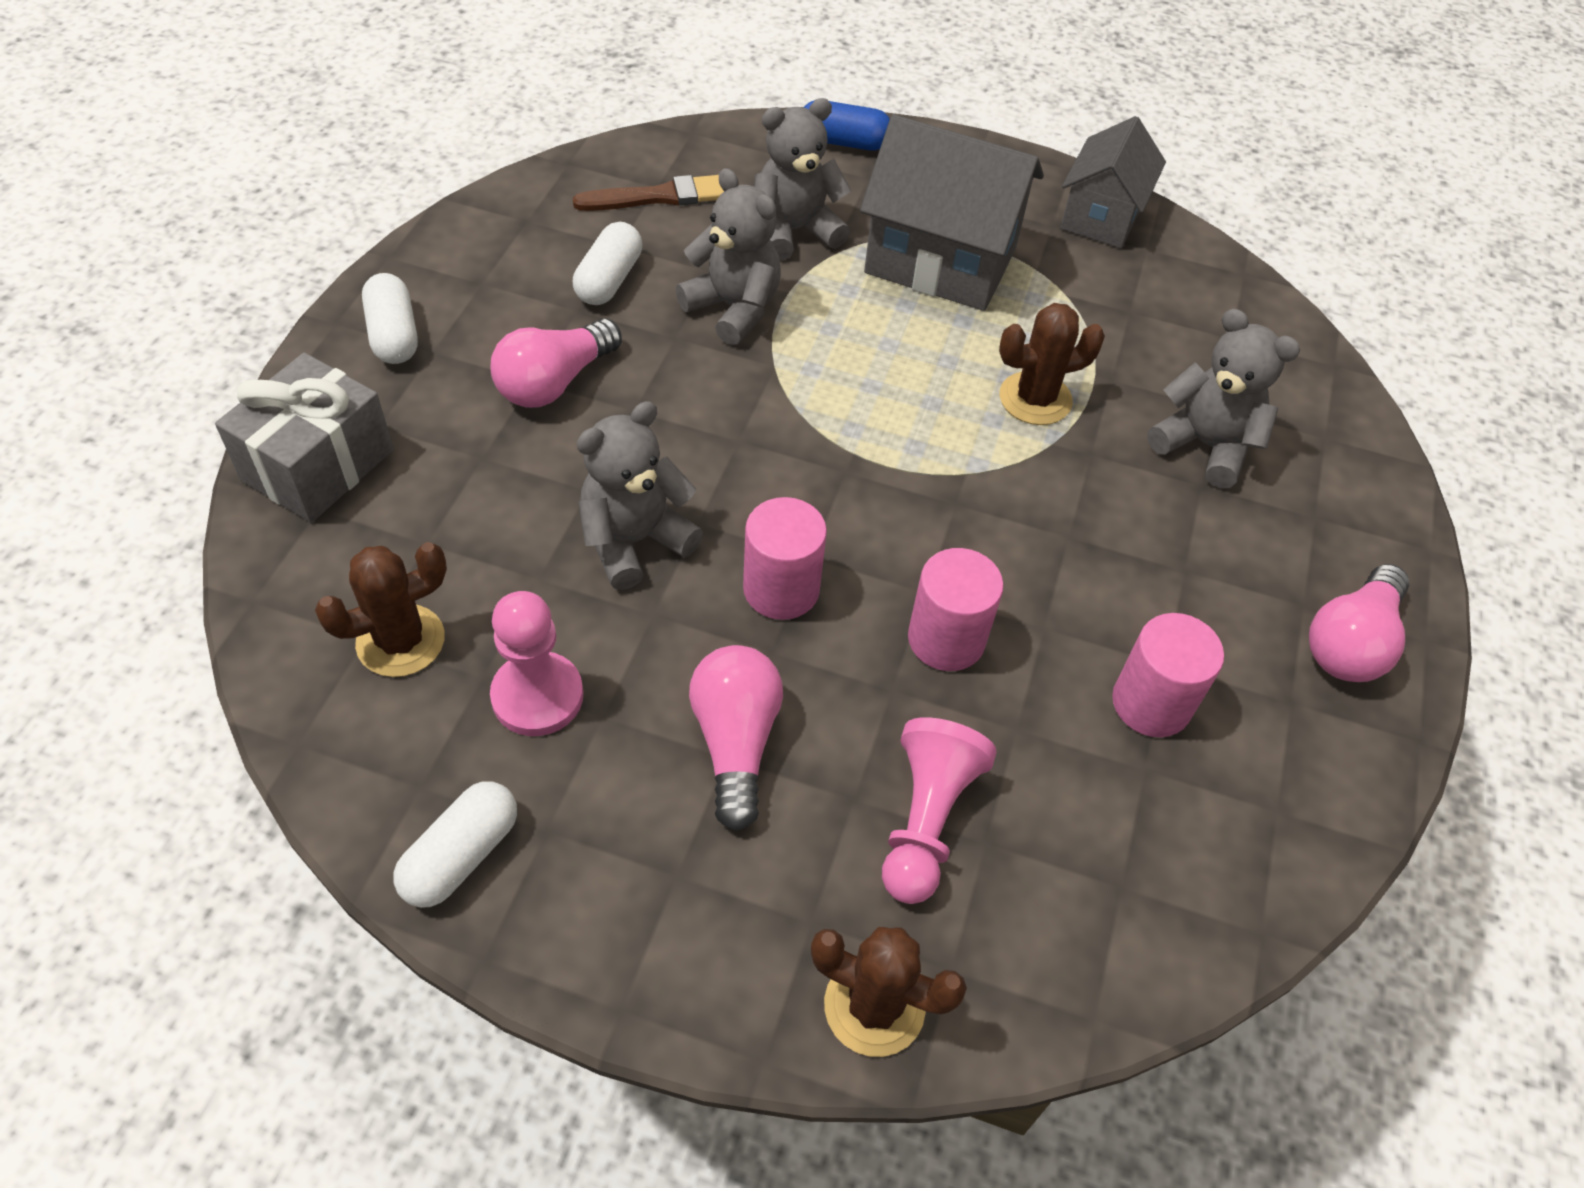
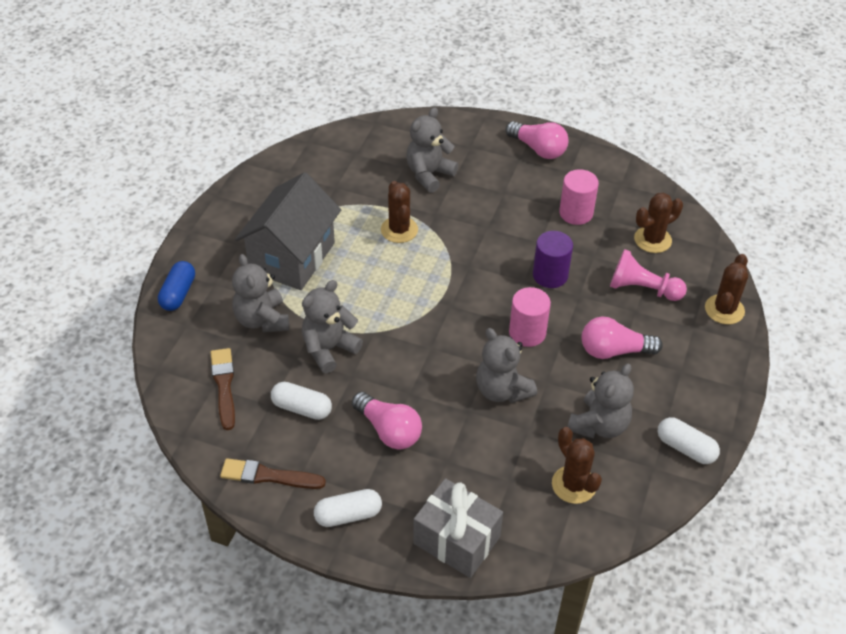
camera: 85 degrees left, 5 degrees down
pink pawn [490,591,583,736] -> grey teddy bear [568,364,634,439]
pink cylinder [908,548,1004,671] -> purple cylinder [533,231,573,288]
grey house [1060,116,1166,248] -> none
none -> brown brush [220,458,326,489]
none -> brown cactus [634,193,683,253]

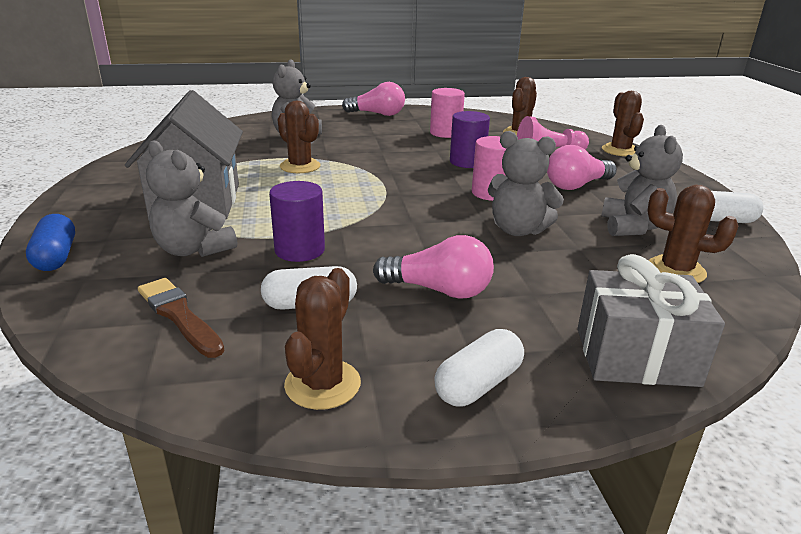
camera: 30 degrees left, 20 degrees down
brown brush [220,458,326,489] -> brown cactus [284,268,361,410]
grey teddy bear [302,280,363,373] -> purple cylinder [269,181,325,262]

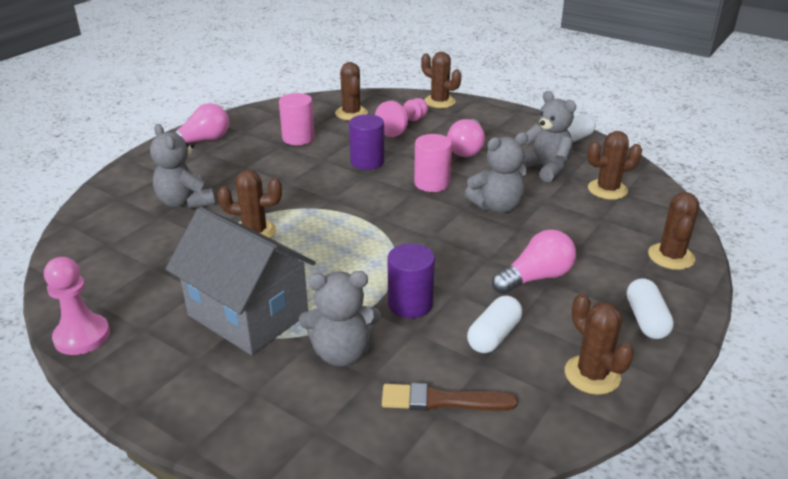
camera: 45 degrees left, 5 degrees up
blue capsule [26,214,75,271] -> none
grey gift [577,254,725,387] -> brown cactus [648,192,700,270]
none -> pink pawn [44,257,110,355]

